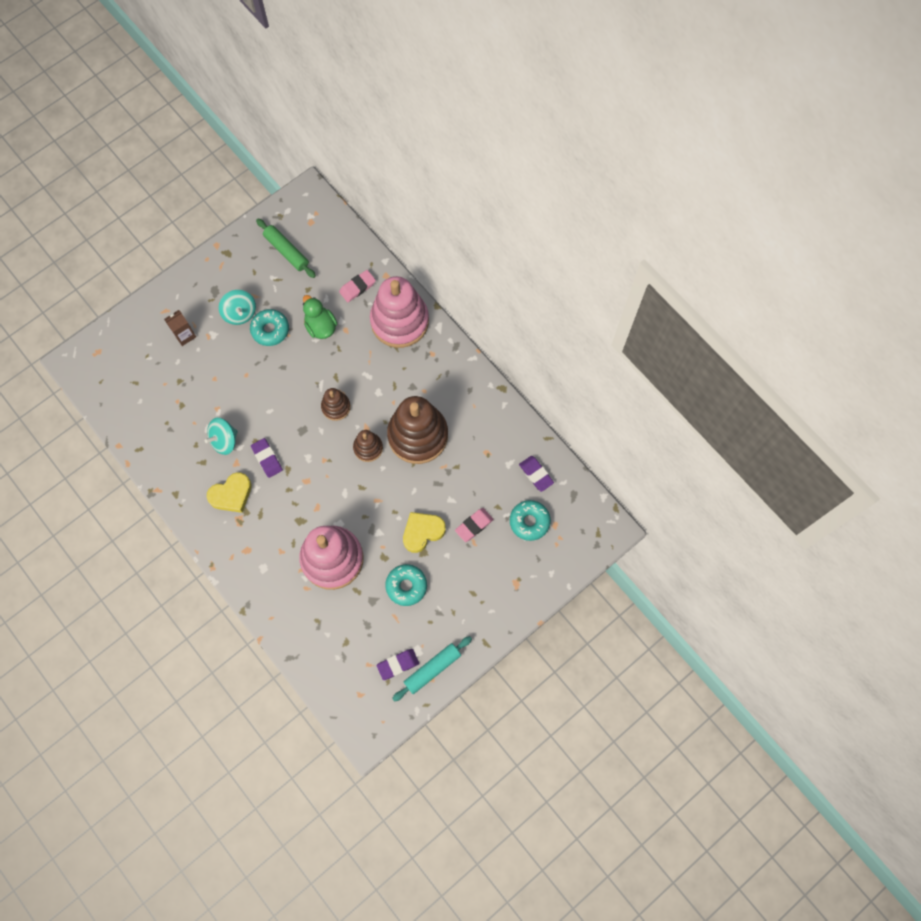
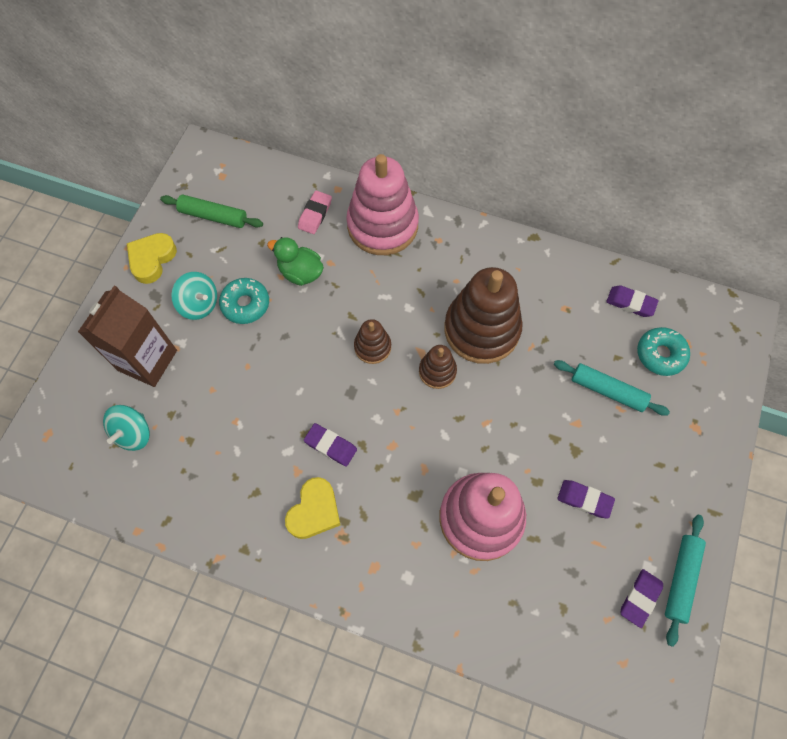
camera: 30 degrees left, 5 degrees down
brown carton [164,310,196,346] -> brown carton [78,286,177,387], size x1.98
turquoise spinning top [205,418,238,455] -> turquoise spinning top moved to [103,405,150,451]
turquoise donut [385,564,427,606] -> purple eraser [557,480,615,519]
yellow heart [403,512,446,553] -> yellow heart moved to [127,233,177,284]
pink eraser [455,508,493,542] -> turquoise rolling pin [554,360,670,416]

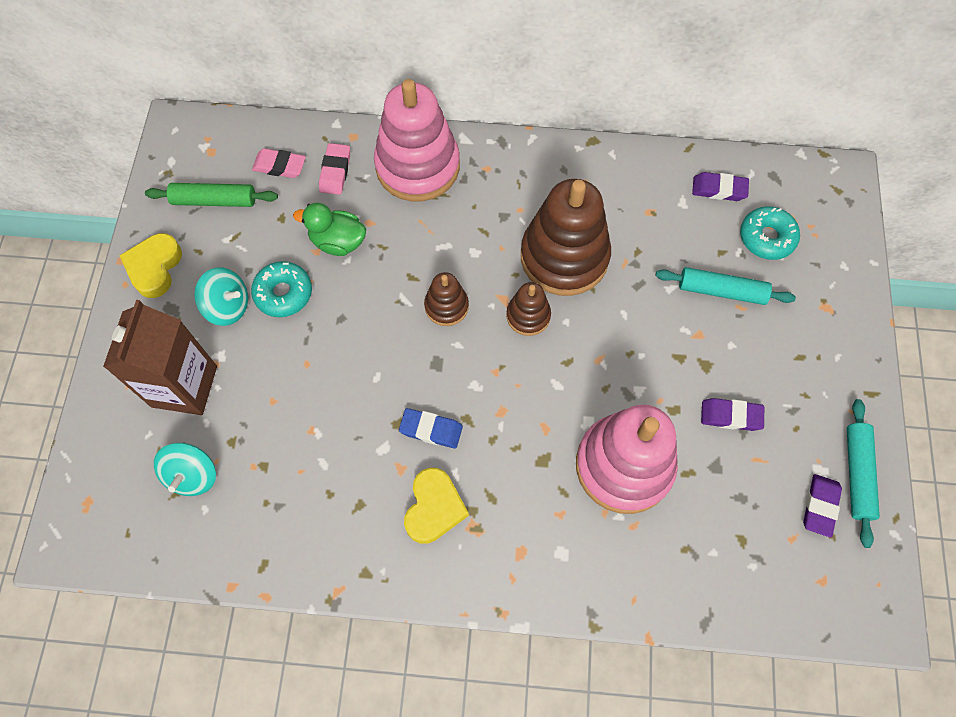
camera: 15 degrees left, 0 degrees up
purple eraser [304,423,357,467] -> blue eraser [399,408,463,449]
none -> pink eraser [252,148,306,178]

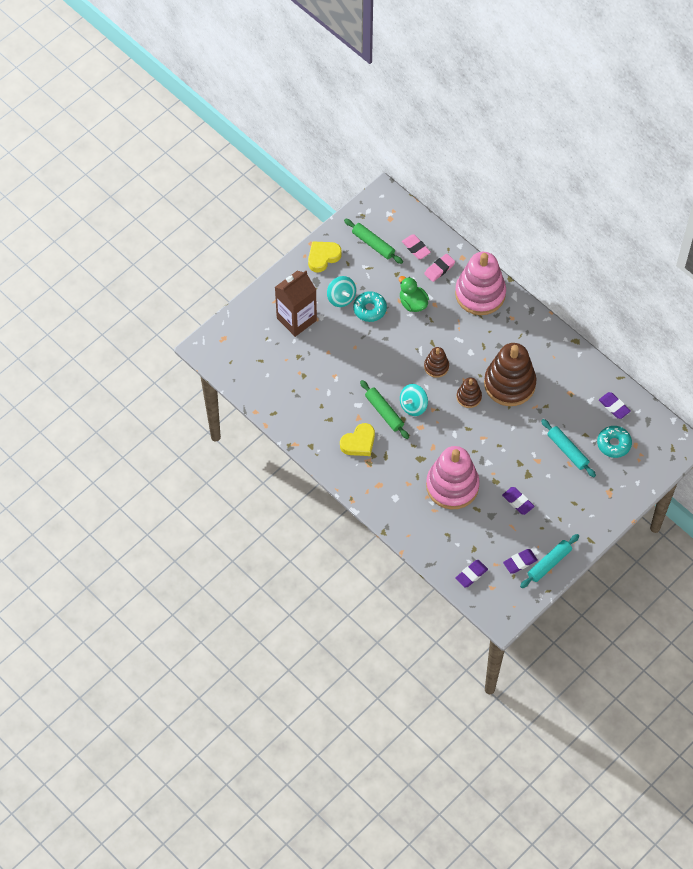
camera: 40 degrees right, 5 degrees down
turquoise spinning top [154,443,216,496] -> turquoise spinning top moved to [400,384,428,416]
blue eraser [399,408,463,449] -> green rolling pin [360,380,409,439]
none -> purple eraser [455,560,488,588]

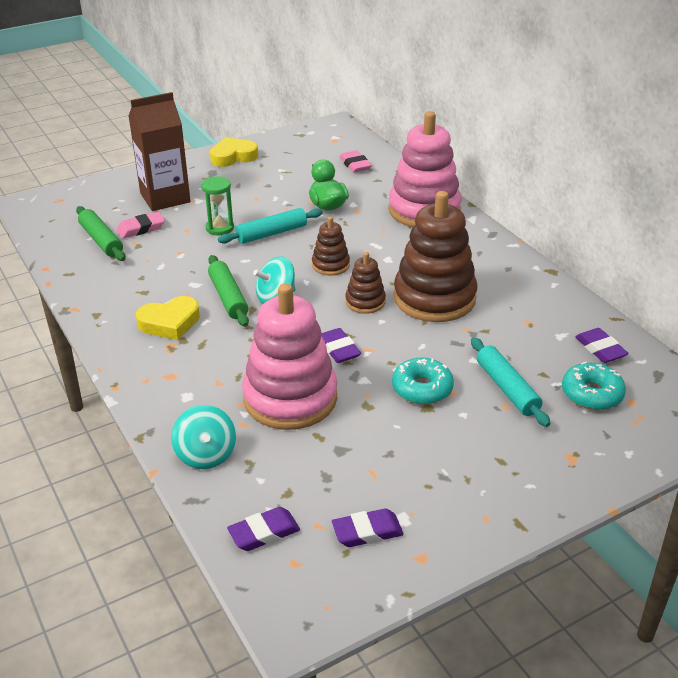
camera: 15 degrees right, 25 degrees down
turquoise spinning top [327,276,356,307] -> turquoise spinning top moved to [171,405,236,469]
green rolling pin [344,219,403,264] -> green rolling pin moved to [76,206,126,261]
turquoise donut [353,291,387,322] -> turquoise donut moved to [392,358,454,404]
pink eraser [424,254,455,282] -> pink eraser moved to [116,212,165,238]
purple eraser [502,487,535,515] -> purple eraser moved to [321,328,361,363]
turquoise rolling pin [520,534,579,588] -> turquoise rolling pin moved to [218,208,323,244]
none -> green hourglass [201,176,234,235]

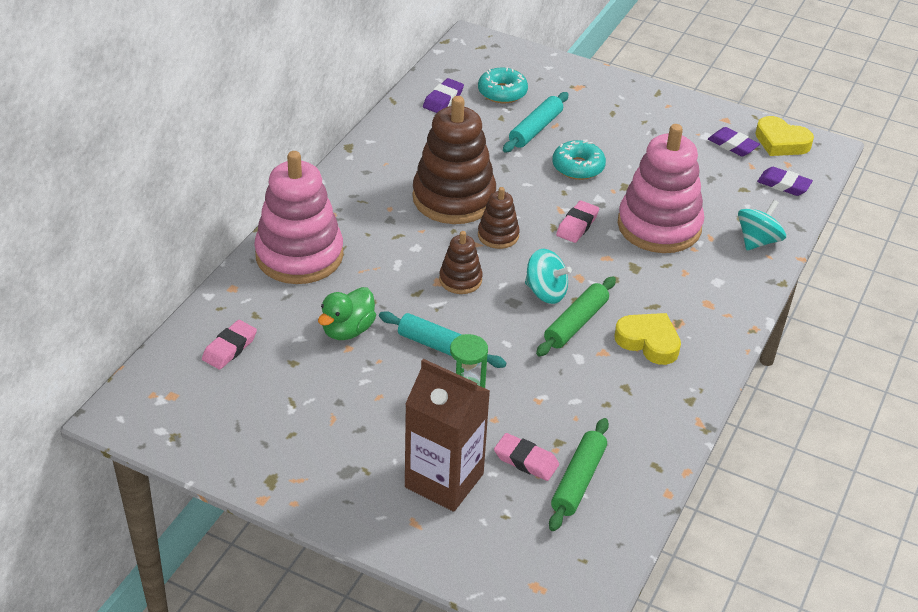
camera: 125 degrees left, 5 degrees up
yellow heart [210,137,258,167] -> yellow heart moved to [755,116,814,156]
purple eraser [321,328,361,363] -> pink eraser [556,201,599,243]

